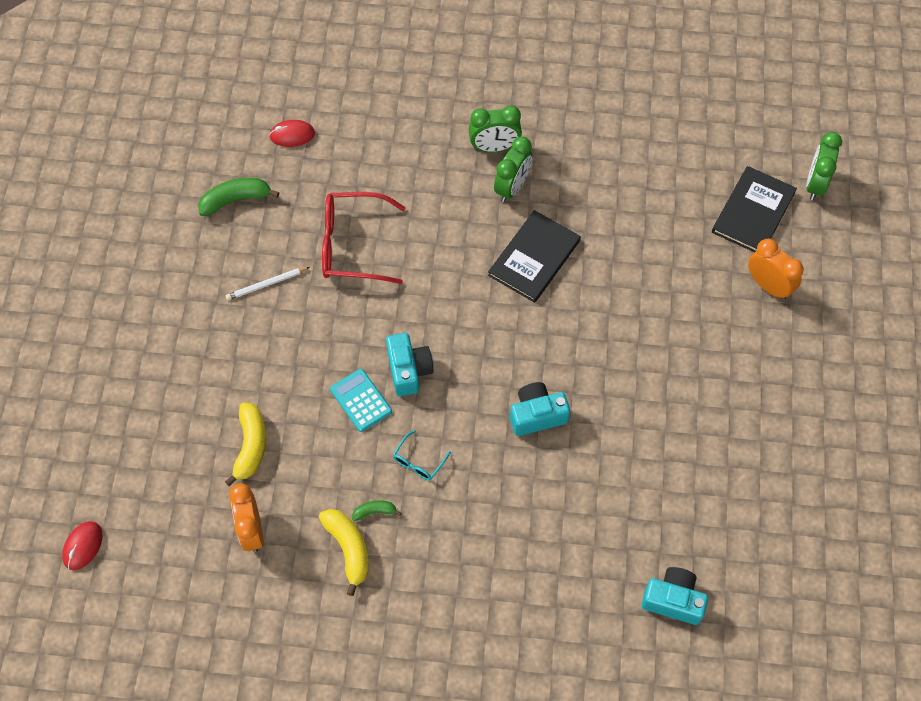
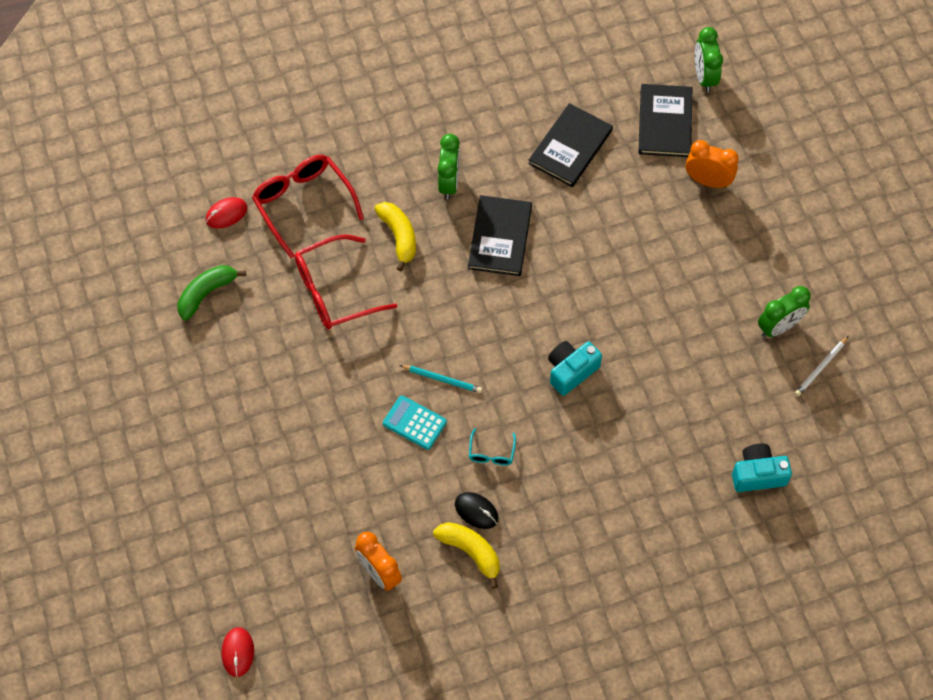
camera: 25 degrees left, 0 degrees up
yellow banana [225,402,266,487] -> yellow banana moved to [375,202,416,271]
white pencil [226,267,310,300] -> white pencil moved to [795,336,849,396]
green banana [352,500,401,521] -> black mouse [455,492,498,529]
turquoise camera [386,333,434,396] -> turquoise pencil [400,365,482,393]
green clock [468,105,522,152] -> green clock moved to [758,286,811,338]
none -> red glasses [252,155,364,258]
none -> black book [528,103,613,187]

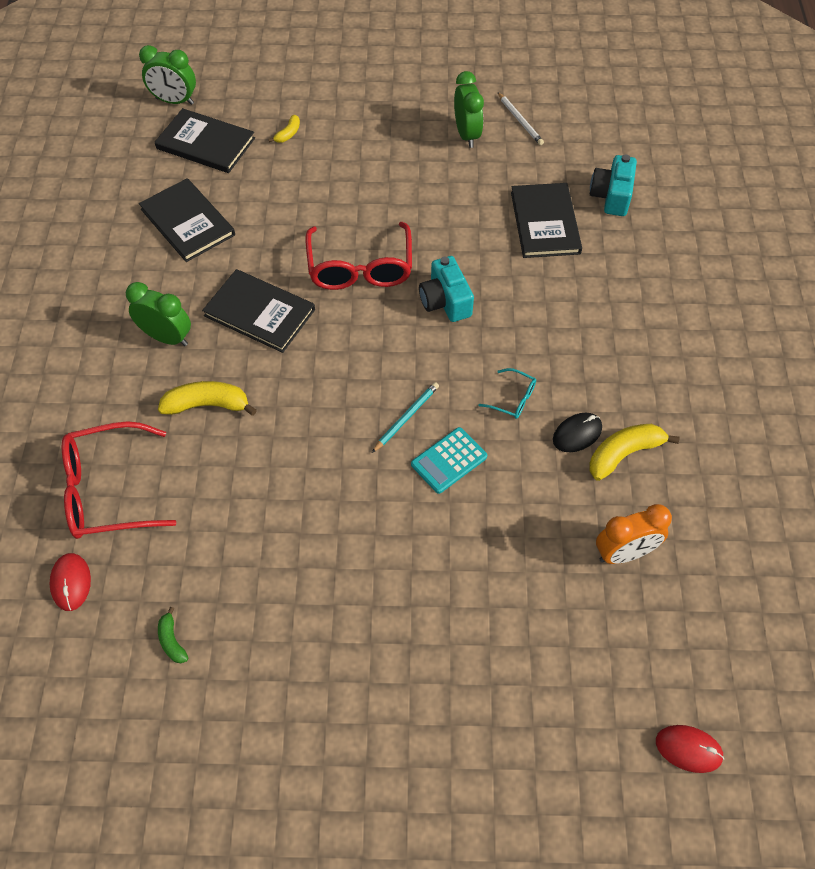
camera: 70 degrees left, 5 degrees down
green banana [177,265,246,321] -> green banana [158,607,188,663], size x0.54
red glasses [295,234,398,329] -> red glasses moved to [306,222,412,290]
orange clock [685,140,739,188] -> yellow banana [268,115,300,143]
none -> black book [511,183,582,258]

